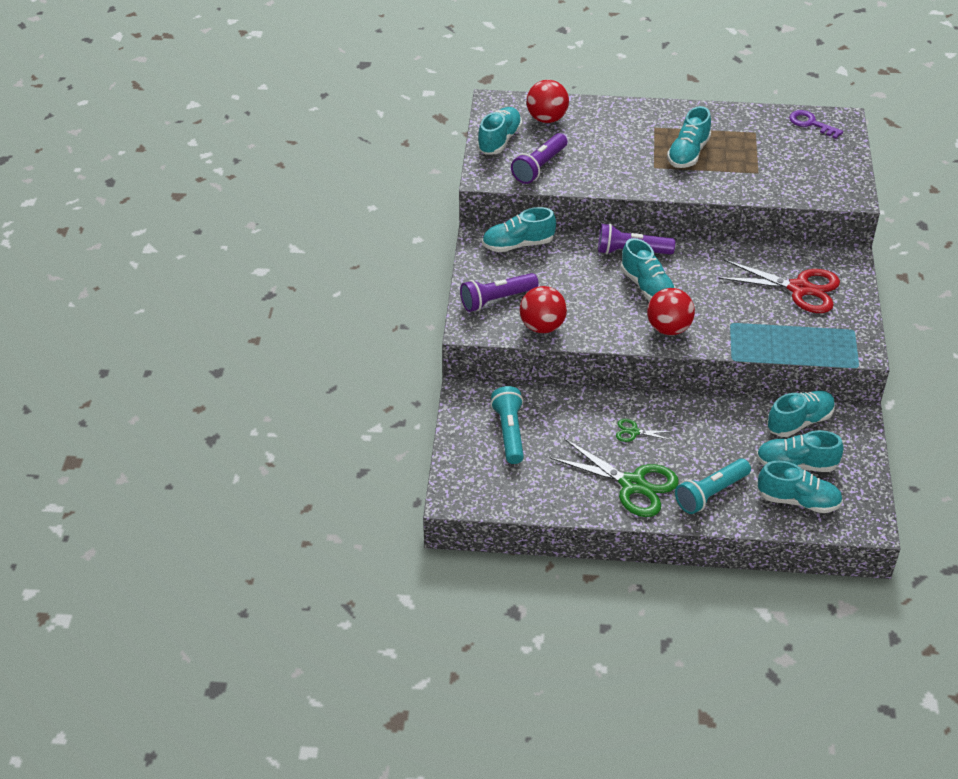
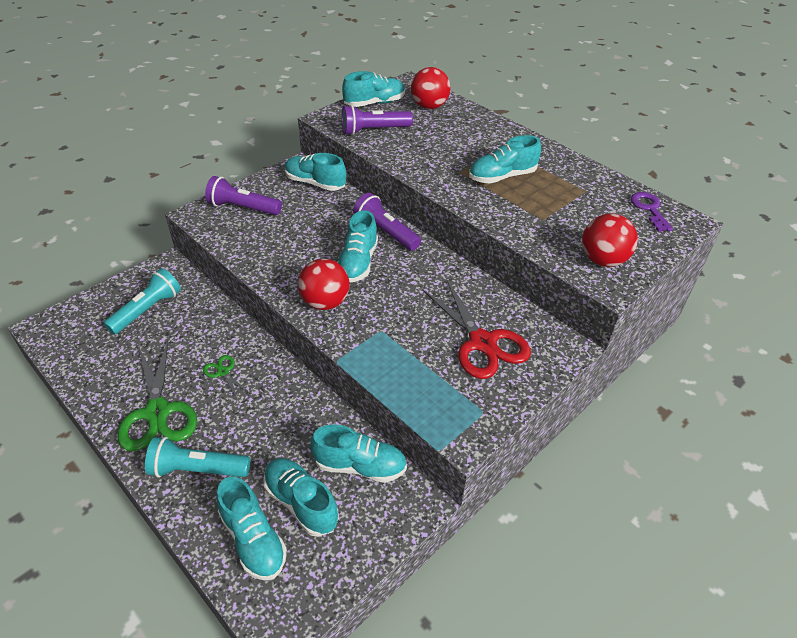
camera: 40 degrees right, 0 degrees up
red ball [520,286,567,333] -> red ball moved to [582,214,638,267]

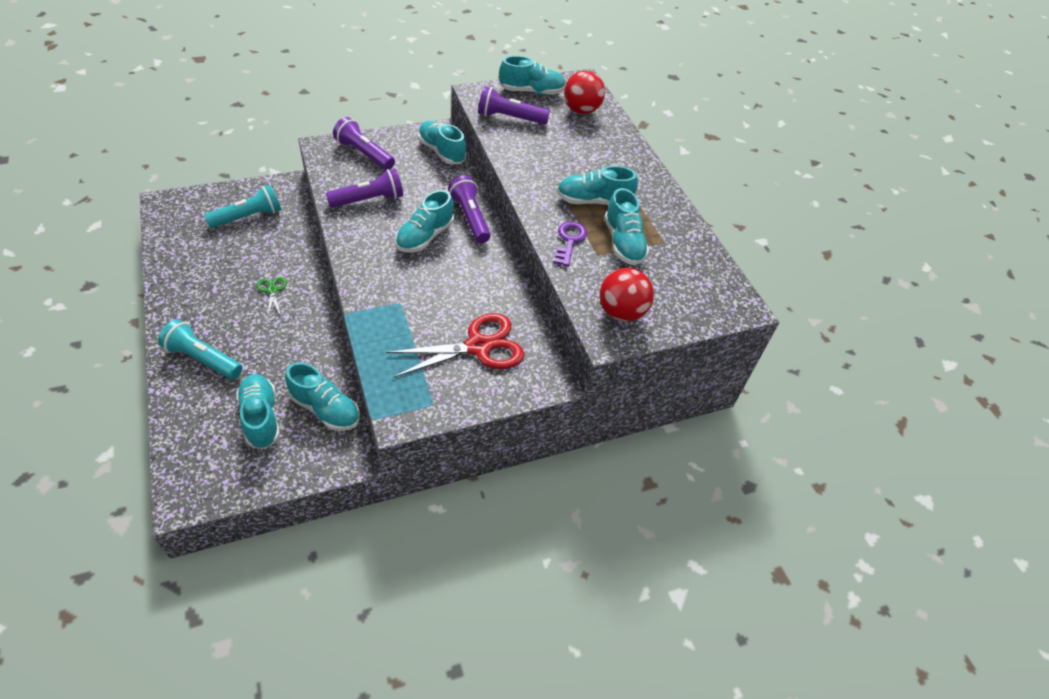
camera: 20 degrees right, 5 degrees up
green scissors [118,340,197,451] -> none
turquoise shoe [217,476,287,580] -> turquoise shoe moved to [604,188,649,265]
red ball [298,259,349,310] -> none
red scissors [422,279,531,379] -> red scissors turned 105 degrees counterclockwise [386,313,524,378]
purple key [631,192,673,232] -> purple key moved to [554,221,587,267]
none -> purple flashlight [326,169,403,208]

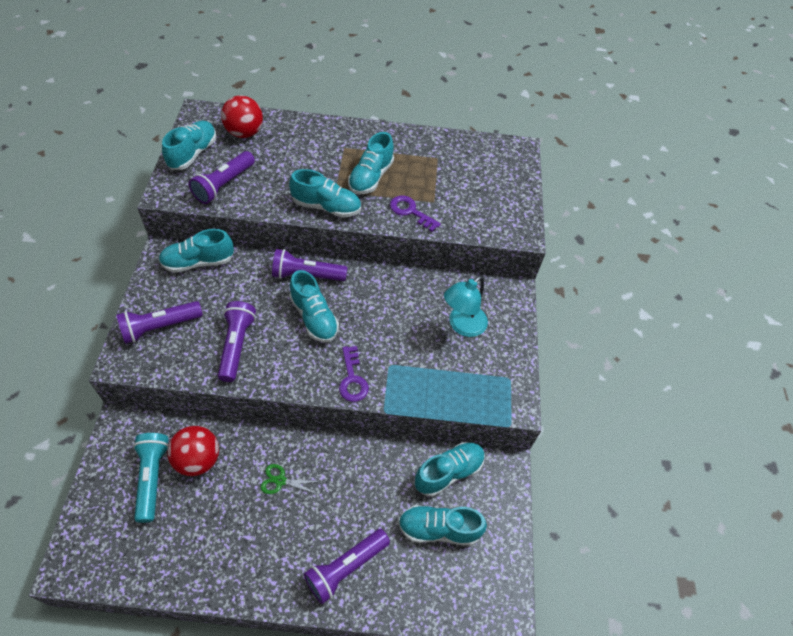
camera: 65 degrees left, 5 degrees up
turquoise flashlight [158,320,243,379] -> purple flashlight [304,529,390,604]
red scissors [386,313,524,378] -> turquoise lamp [444,276,488,337]
red ball [599,268,654,322] -> red ball moved to [167,426,219,476]
turquoise shoe [604,188,649,265] -> turquoise shoe moved to [289,169,361,218]
none -> purple key [339,346,369,402]

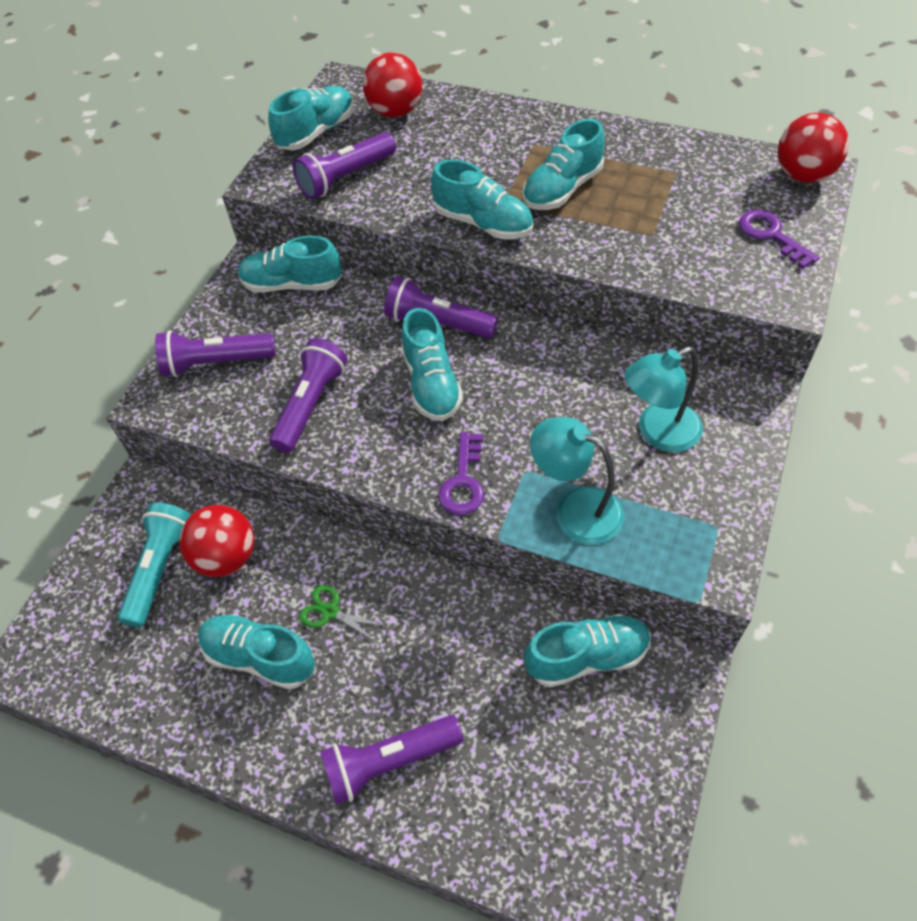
camera: 25 degrees right, 0 degrees up
purple key [390,196,441,232] -> purple key moved to [739,210,820,268]
turquoise shoe [398,505,487,546] -> turquoise shoe moved to [198,614,315,690]
none -> turquoise lamp [530,417,624,545]
none -> red ball [777,113,849,183]

